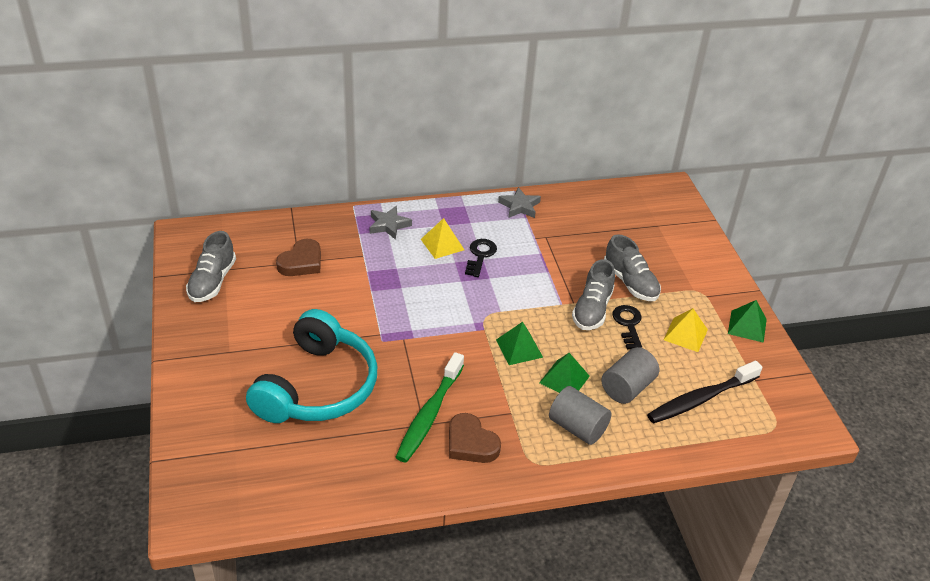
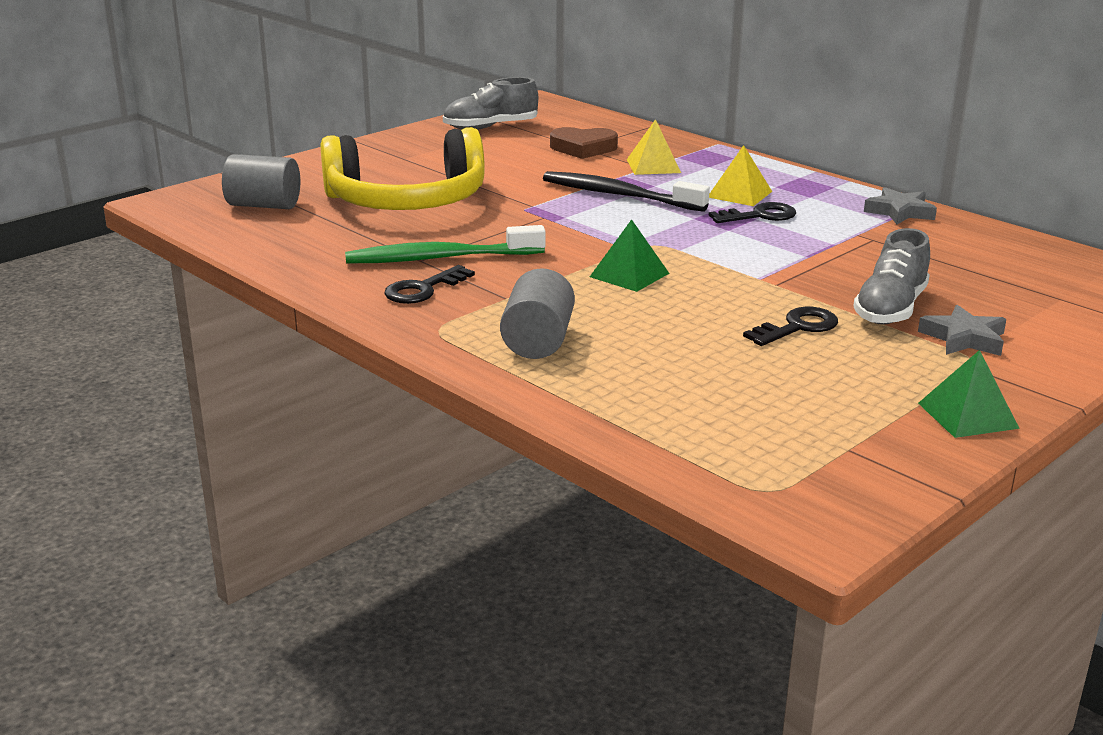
camera: 60 degrees right, 15 degrees down
turquoise headphones [246,309,377,423] -> yellow headphones [320,127,485,210]
grey star [370,206,412,240] -> grey star moved to [918,305,1006,356]
brown heart [449,413,501,463] -> black key [384,265,475,304]
green pyramid [539,353,590,393] -> none
grey shoe [572,259,615,330] -> none
grey cylinder [601,347,659,404] -> grey cylinder moved to [222,154,300,209]
black toothbrush [647,361,762,423] -> black toothbrush moved to [543,171,710,212]
yellow pyramid [664,308,708,352] -> yellow pyramid moved to [627,119,681,175]

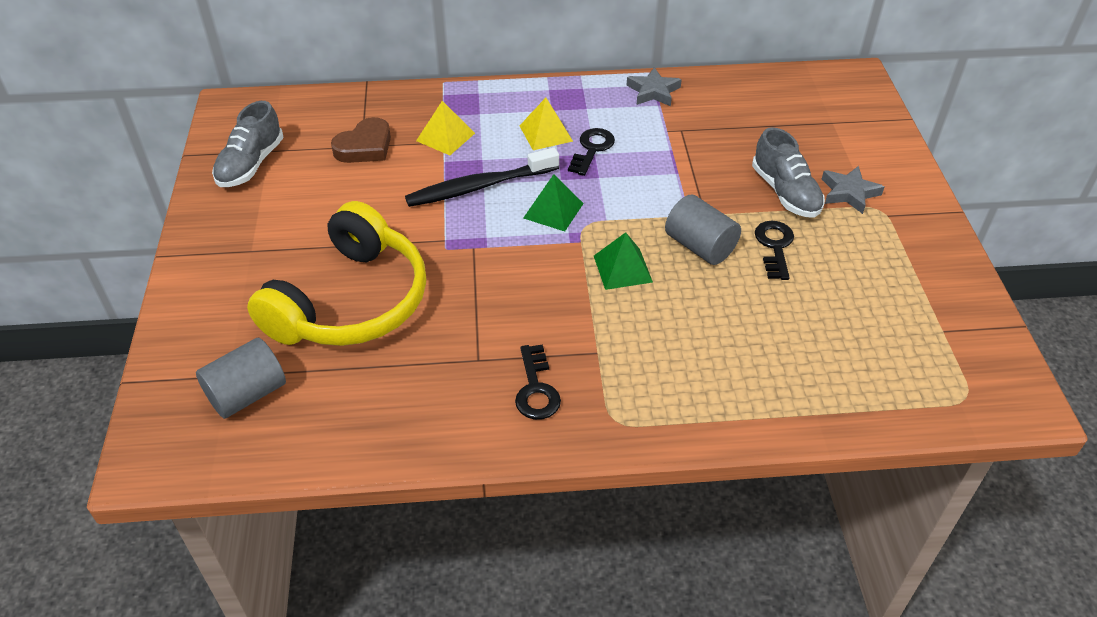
camera: 50 degrees left, 20 degrees up
green toothbrush [345,225,546,264] -> none
grey cylinder [500,268,575,359] -> grey cylinder moved to [665,194,741,265]
green pyramid [918,350,1020,438] -> green pyramid moved to [523,174,584,231]

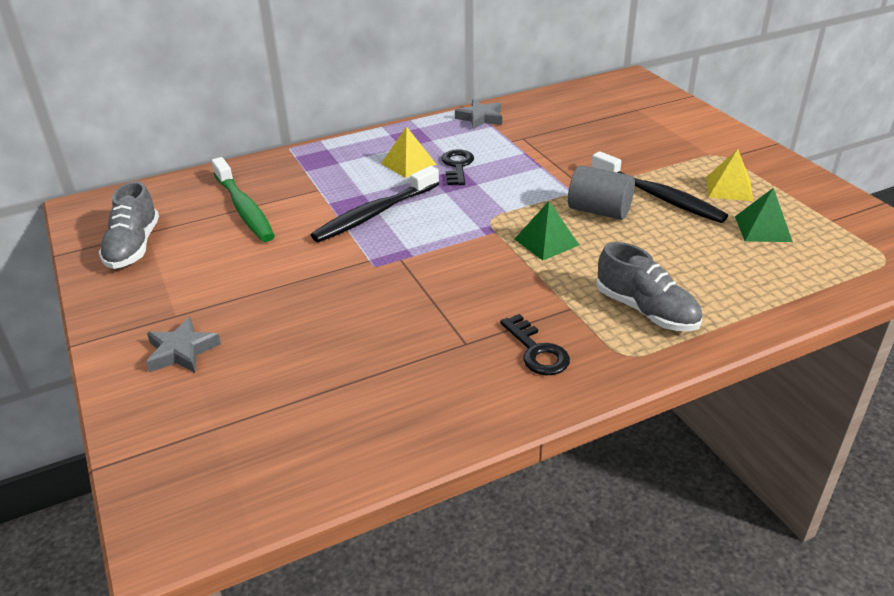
camera: 20 degrees left, 10 degrees down
grey cylinder [196,338,286,419] -> none
yellow headphones [247,201,426,346] -> none
brown heart [331,117,391,163] -> green toothbrush [212,157,275,242]
yellow pyramid [416,101,475,155] -> yellow pyramid moved to [707,149,753,201]
green pyramid [523,174,584,231] -> green pyramid moved to [735,188,793,242]
grey shoe [752,127,825,218] -> grey shoe moved to [596,242,702,331]
black key [755,221,794,280] -> black toothbrush [591,151,728,223]
grey star [822,166,884,214] -> grey star moved to [146,317,221,373]

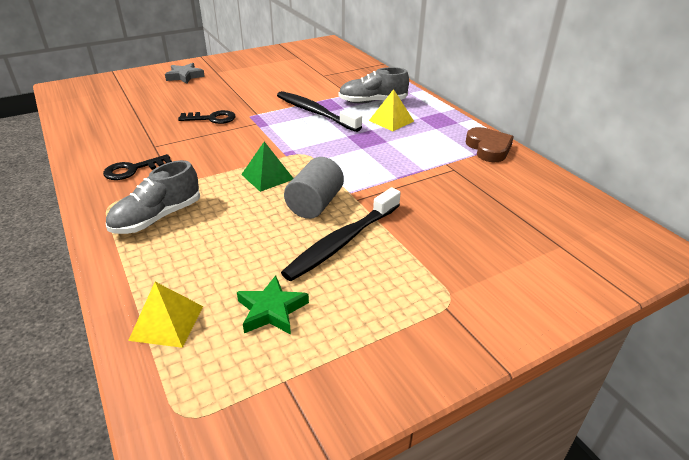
camera: 85 degrees right, 0 degrees up
grey shoe [99,181,159,269] -> grey shoe moved to [339,67,409,104]
green toothbrush [212,157,275,242] -> none
black key [441,149,474,185] -> black key moved to [178,110,236,124]
grey star [455,99,502,129] -> brown heart [466,127,514,162]
yellow pyramid [707,149,753,201] -> yellow pyramid moved to [128,282,203,348]
green pyramid [735,188,793,242] -> green star [237,275,309,335]

